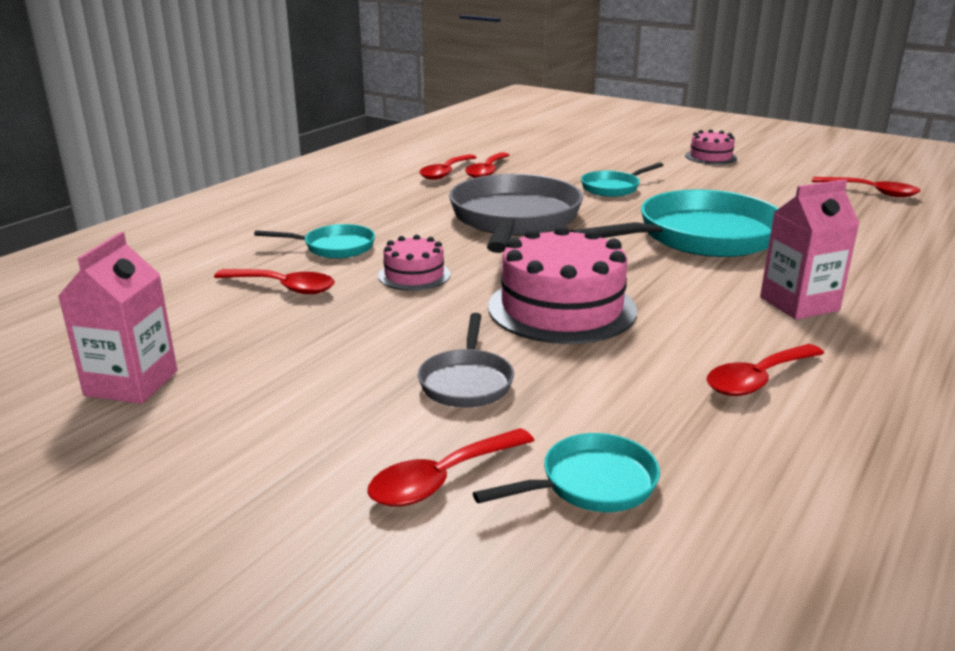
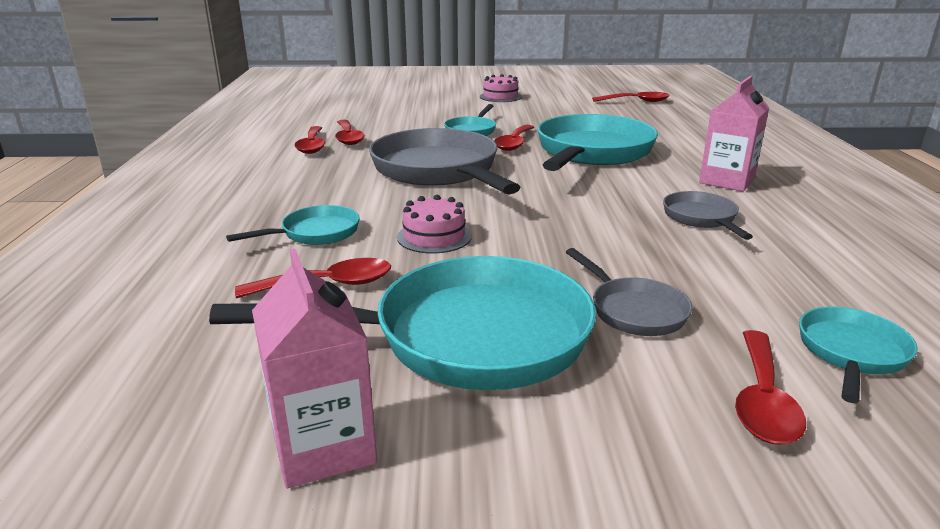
camera: 35 degrees left, 0 degrees up
pink cake [488,225,637,344] -> none
red spoon [707,344,824,396] -> red spoon moved to [494,125,534,151]
none -> turquoise pan [209,256,596,390]
none -> grey pan [663,191,753,240]

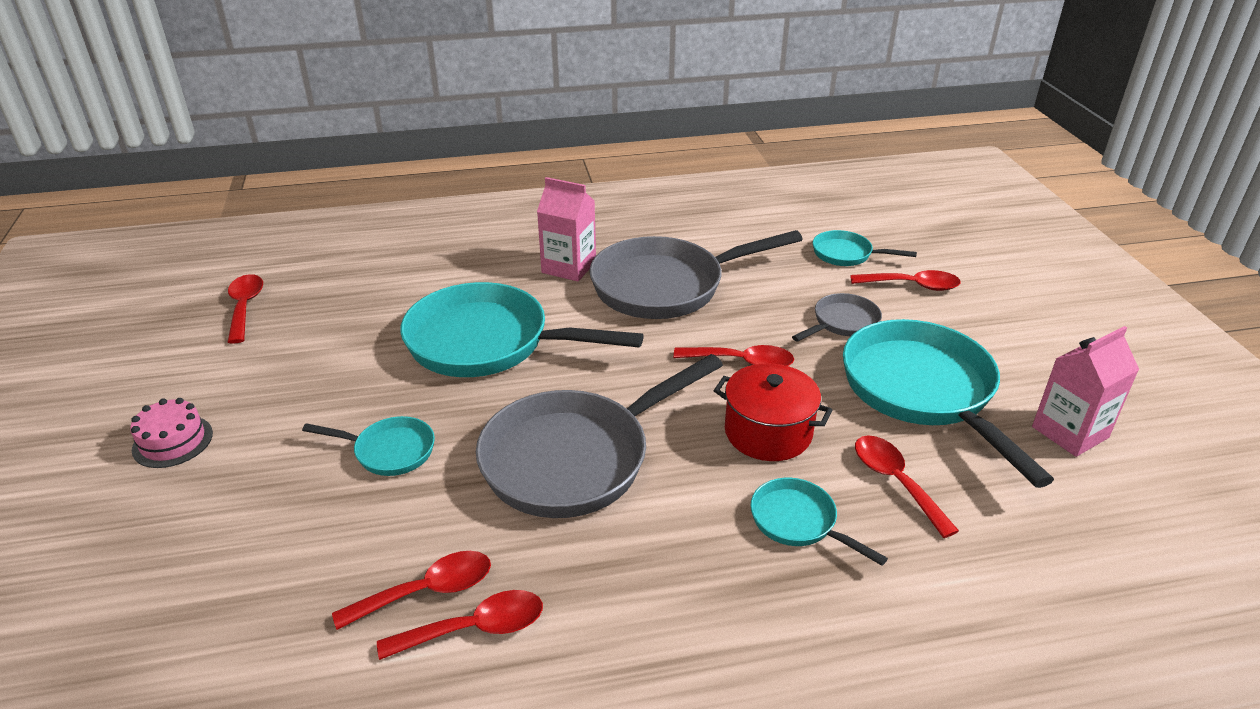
camera: 100 degrees left, 10 degrees up
pink cake [397,195,472,253] -> red pot [714,363,832,461]
red spoon [494,125,534,151] -> red spoon moved to [673,345,794,366]
grey pan [663,191,753,240] -> grey pan [589,230,803,319], size x2.09

